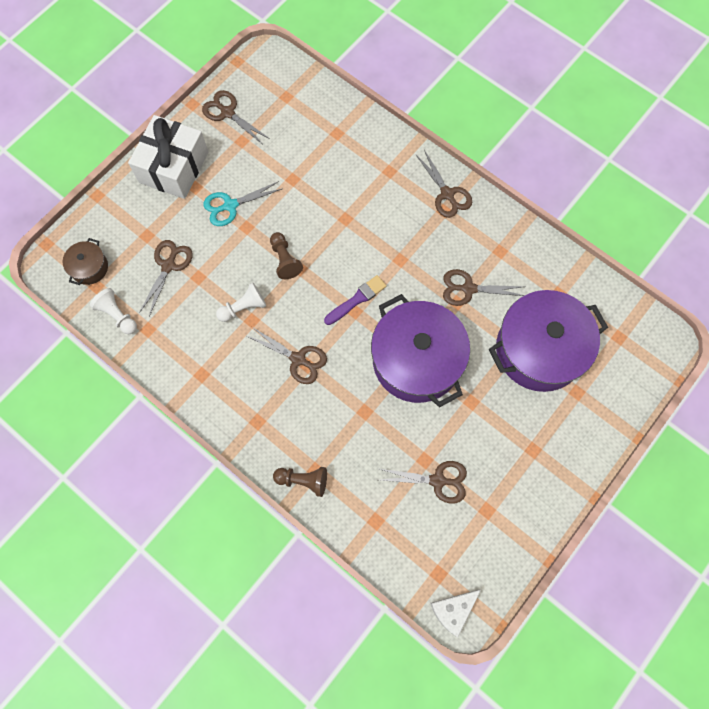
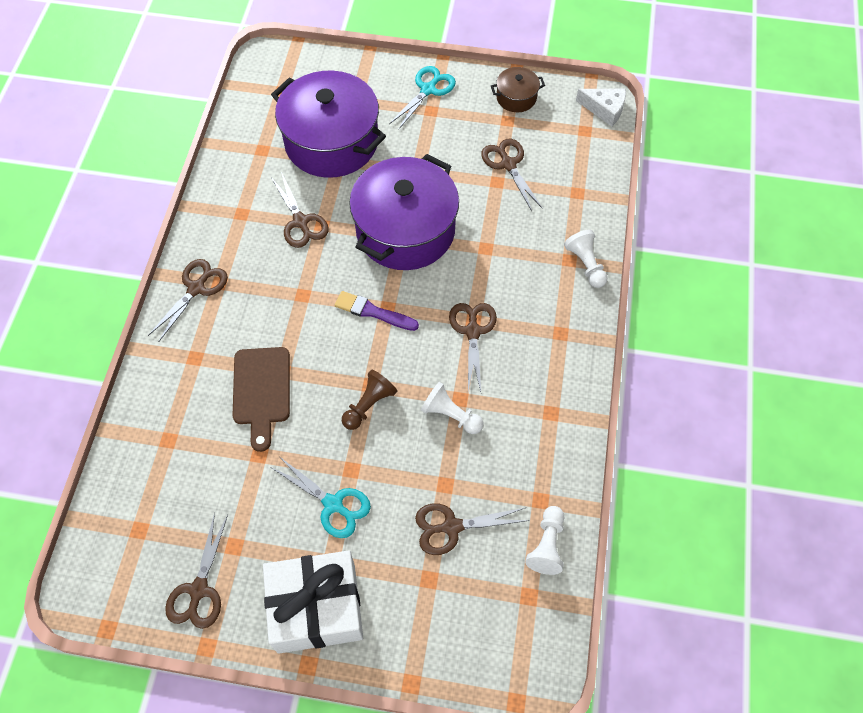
camera: 120 degrees left, 10 degrees down
brown pot [63,238,108,285] -> brown pot moved to [491,67,545,112]
brown pawn [273,467,327,497] -> white pawn [564,230,607,288]
none -> brown cutting board [232,347,290,452]
none -> turquoise scissors [389,66,456,130]

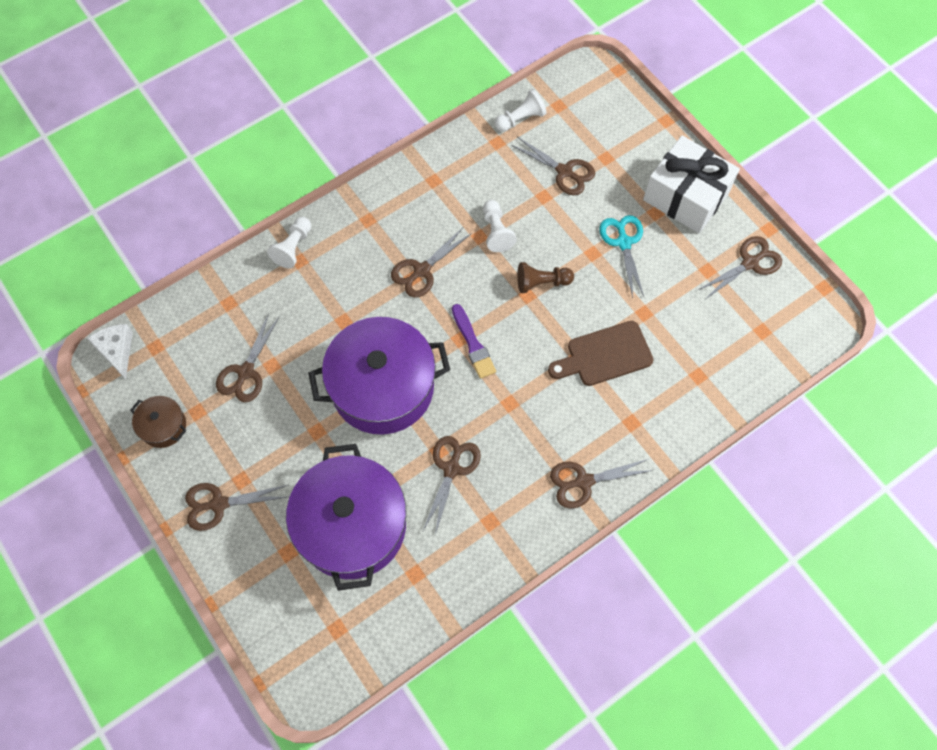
camera: 135 degrees left, 5 degrees up
brown cutting board [232,347,290,452] -> brown cutting board turned 150 degrees counterclockwise [548,321,654,386]
turquoise scissors [389,66,456,130] -> brown scissors [185,483,288,531]

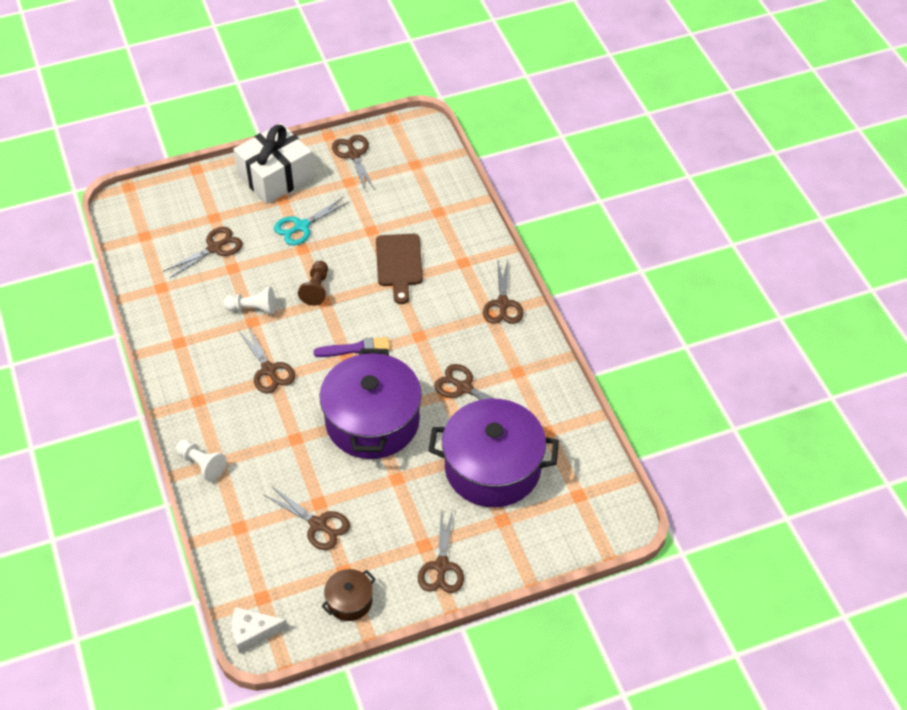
camera: 75 degrees left, 15 degrees down
white pawn [495,89,547,132] -> none
turquoise scissors [599,215,644,298] -> turquoise scissors turned 45 degrees counterclockwise [274,197,349,245]

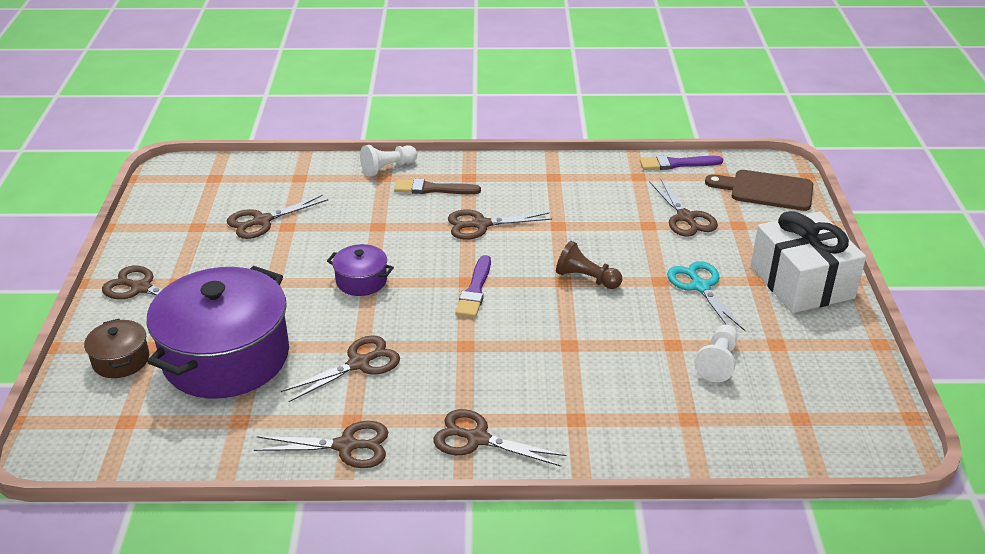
camera: 110 degrees right, 15 degrees down
white pawn [223,287,275,315] -> white pawn moved to [694,325,738,382]
white cheese [232,607,288,654] -> none
purple pot [320,348,422,459] -> purple pot [327,244,394,296], size x0.44
brown pot [321,569,375,621] -> brown pot moved to [84,319,149,378]
brown scissors [332,135,375,190] -> brown scissors moved to [254,421,388,468]
brown cutting board [376,234,423,304] -> brown cutting board moved to [705,170,813,211]
none -> brown brush [394,179,481,194]
none -> purple brush [640,155,723,170]

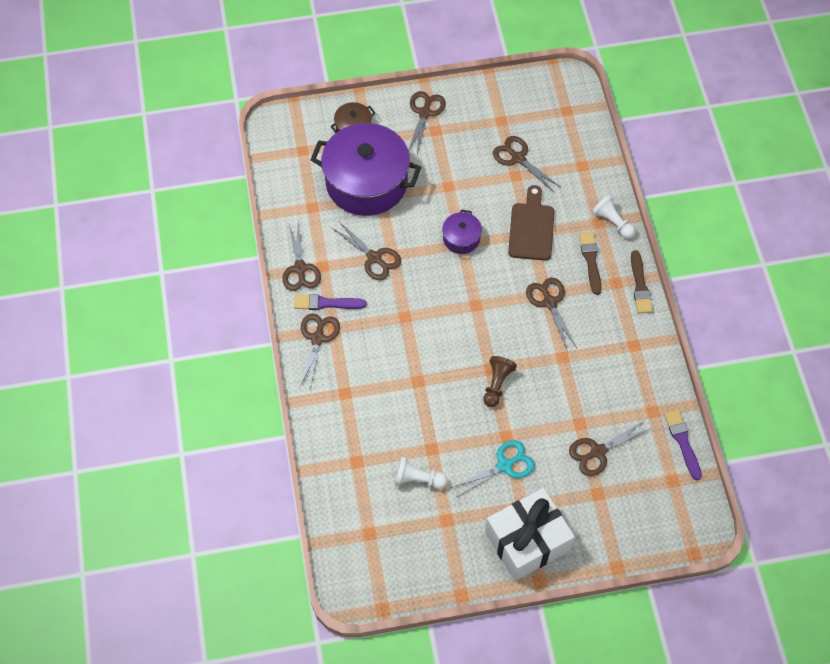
camera: 80 degrees right, 25 degrees up
purple brush [455,255,491,318] -> purple brush moved to [294,294,367,310]
brown cutting board [705,170,813,211] -> brown cutting board moved to [508,185,554,261]
none -> brown brush [631,250,653,314]

